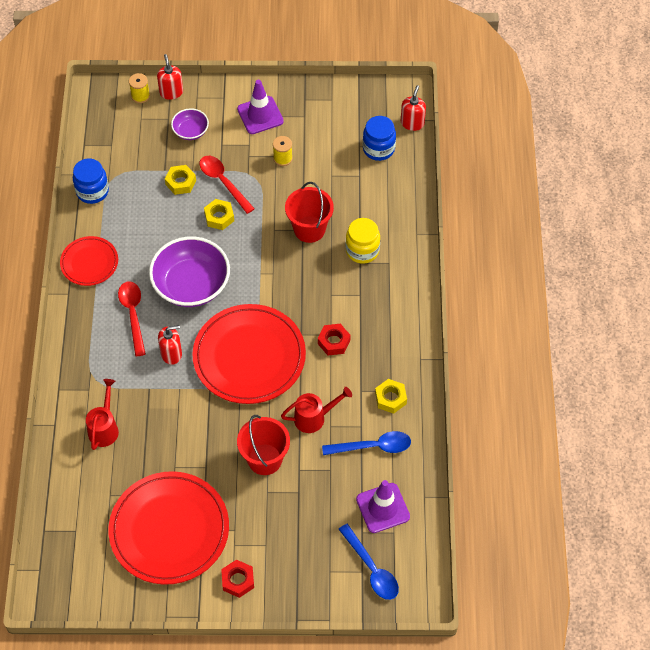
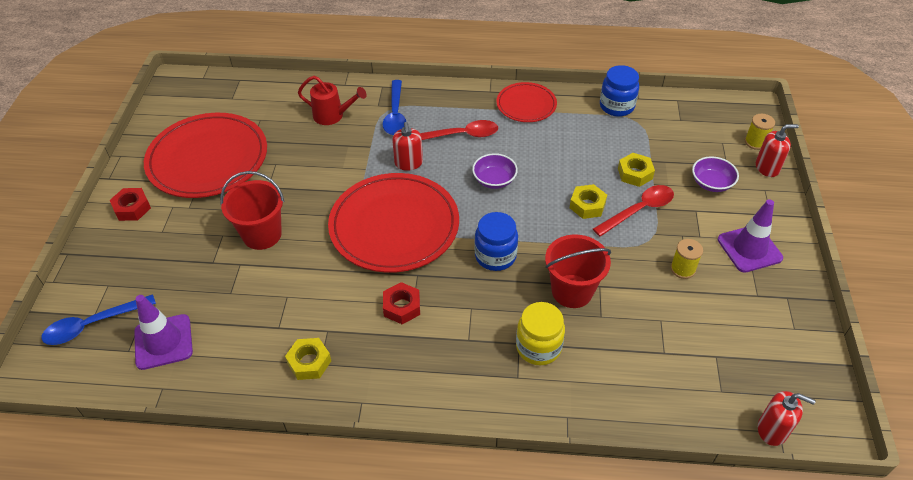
camera: 95 degrees right, 10 degrees down
purple bowl [149,237,230,307] -> purple bowl [472,153,518,189], size x0.50
red watering can [281,387,352,433] -> none
blue spoon [322,431,411,455] -> blue spoon moved to [383,80,406,135]
blue jar [363,116,396,161] -> blue jar moved to [474,212,518,271]

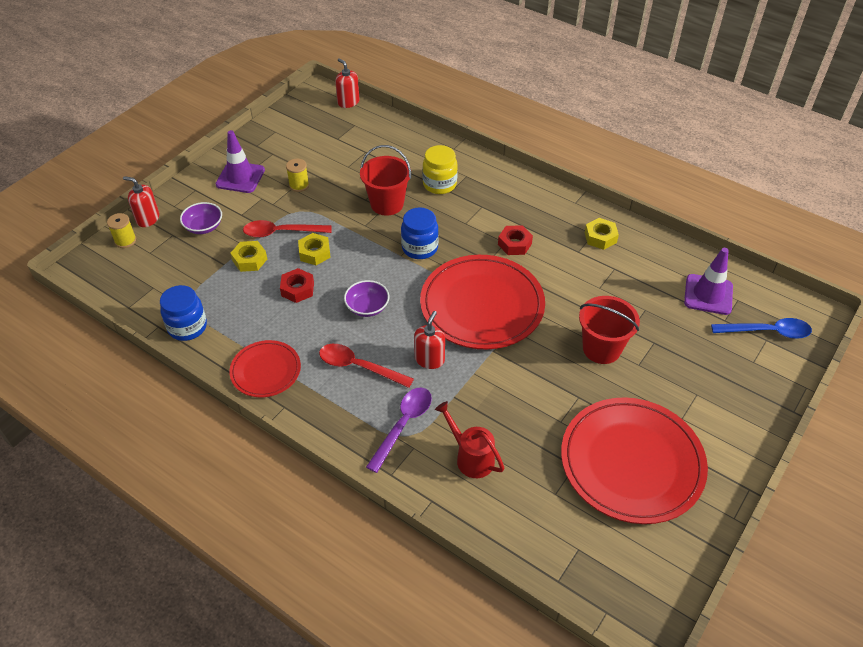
camera: 150 degrees left, 0 degrees up
red nut [110,188,151,221] -> red nut moved to [280,268,314,303]
blue spoon [383,80,406,135] -> purple spoon [366,387,432,473]

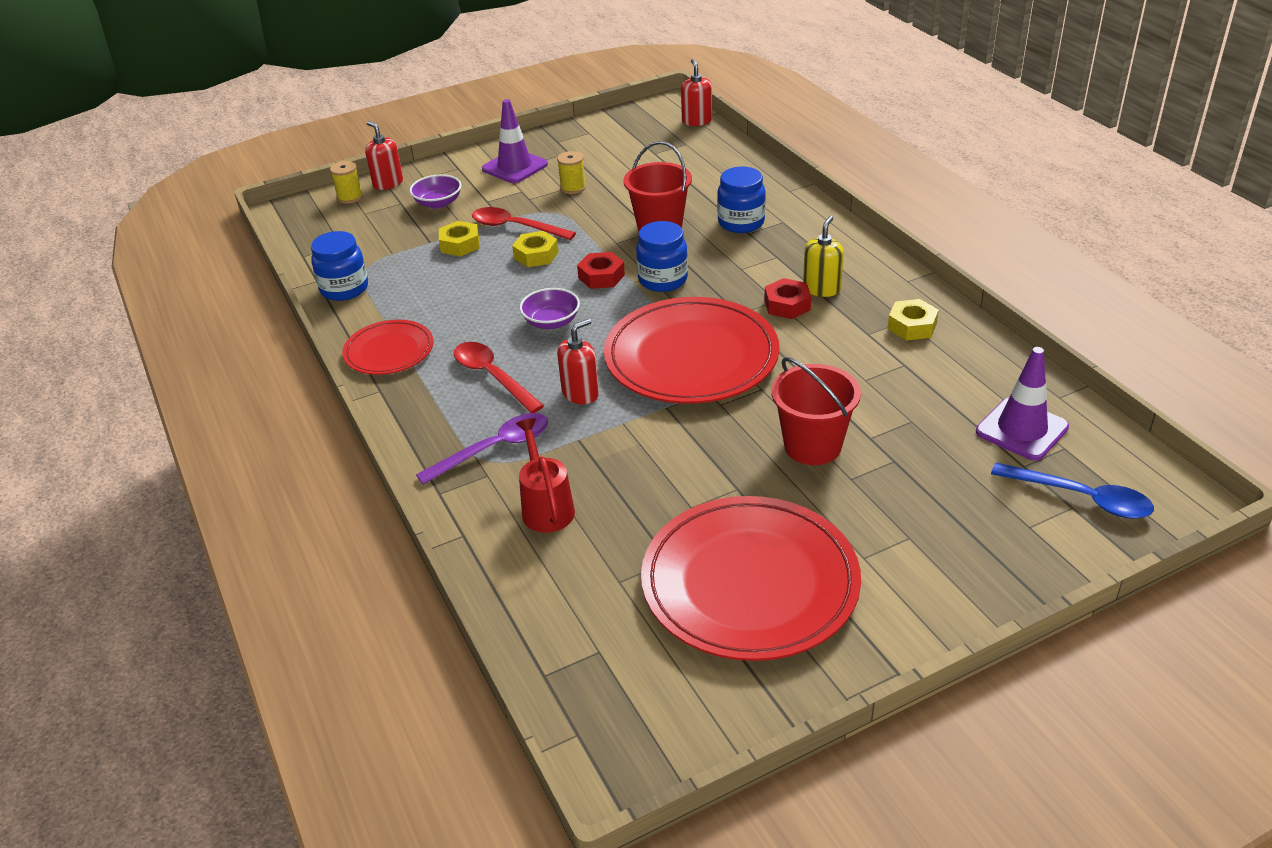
camera: 30 degrees right, 10 degrees down
red nut [280,268,314,303] -> red nut moved to [577,252,625,289]
yellow jar [422,145,458,194] -> blue jar [717,167,766,233]
none -> yellow soap dispenser [803,216,844,297]

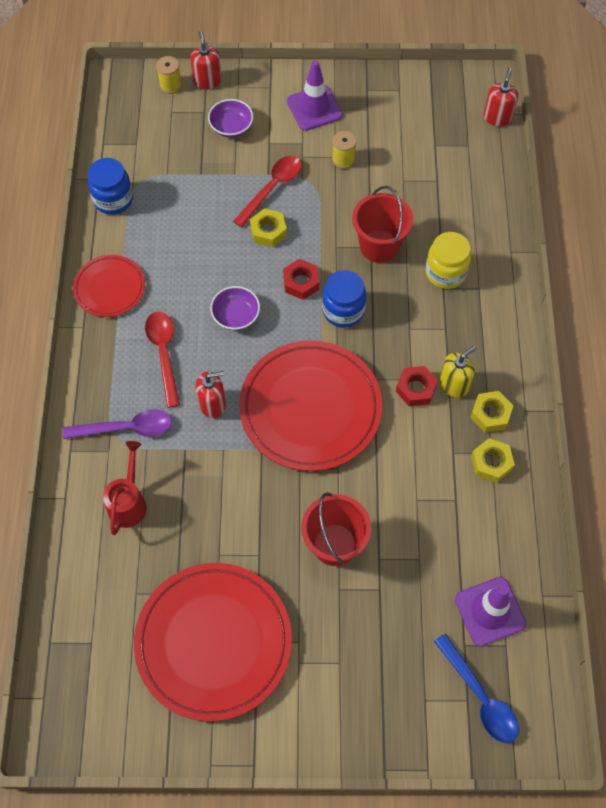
camera: 25 degrees right, 25 degrees up
yellow nut [439,221,480,257] -> yellow nut moved to [470,391,514,432]
red spoon [472,207,576,240] -> red spoon turned 75 degrees clockwise [233,155,302,227]
blue jar [717,167,766,233] -> yellow jar [426,232,471,289]

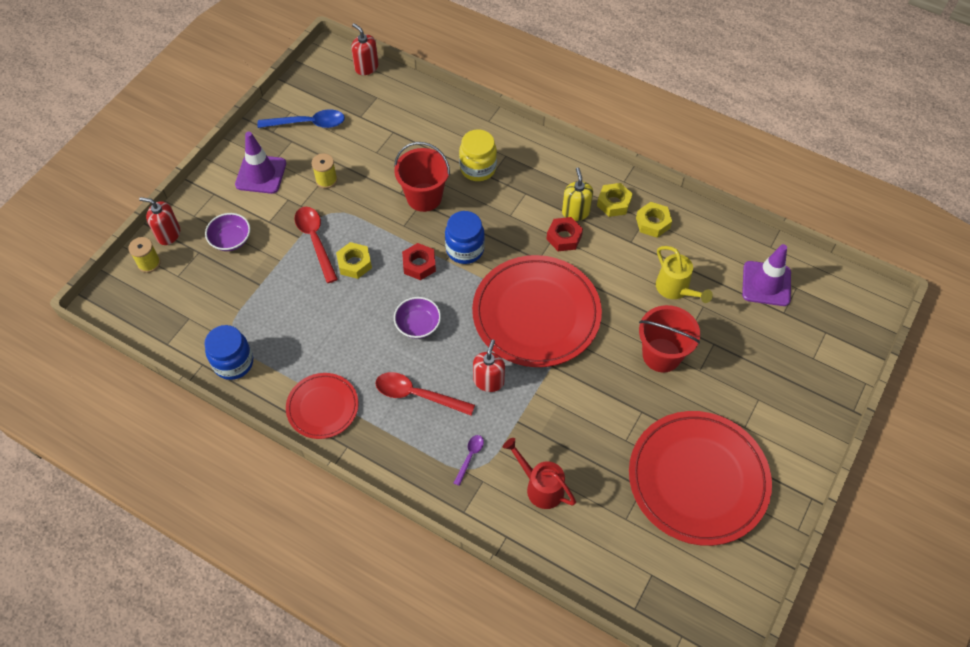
camera: 60 degrees left, 5 degrees down
purple spoon [63,409,172,439] -> purple spoon [454,435,484,486], size x0.53
blue spoon [434,634,519,743] -> blue spoon moved to [257,109,345,128]
none -> yellow watering can [656,246,713,303]

